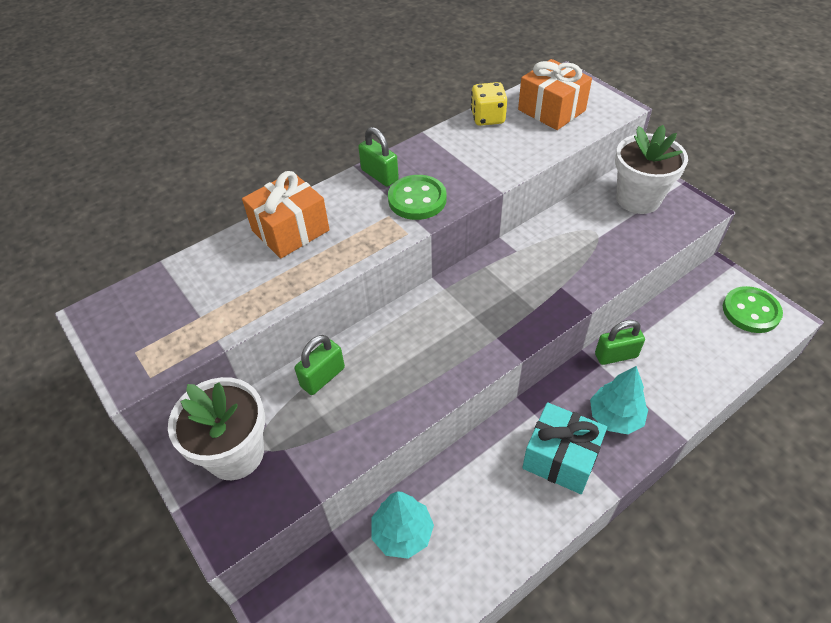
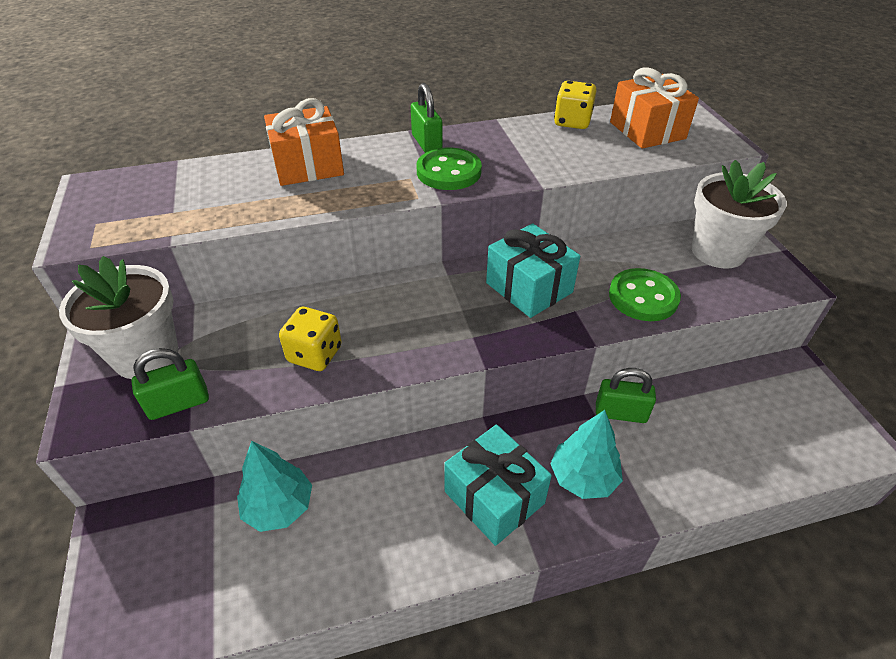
camera: 20 degrees right, 5 degrees down
green padlock [295,335,345,395] -> green padlock moved to [131,348,209,420]
green button [723,286,783,333] -> green button moved to [609,268,681,321]
none -> yellow dice [279,307,342,371]
none -> turquoise gift [486,223,580,318]

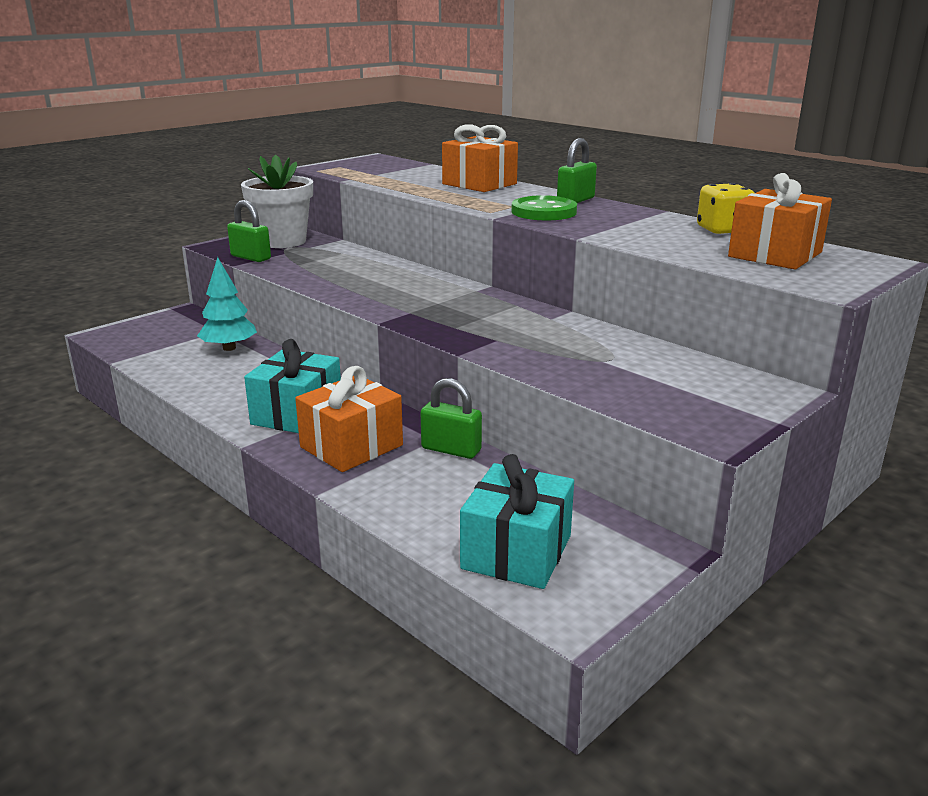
camera: 60 degrees right, 20 degrees down
yellow dice [279,307,342,371] -> none
turquoise gift [486,223,580,318] -> turquoise gift moved to [460,454,574,589]
turquoise tree [550,410,623,499] -> orange gift [295,366,403,472]
green padlock [596,368,656,423] -> green padlock turned 45 degrees counterclockwise [421,378,482,459]
green button [609,268,681,321] -> none
white flower pot [691,160,787,269] -> none

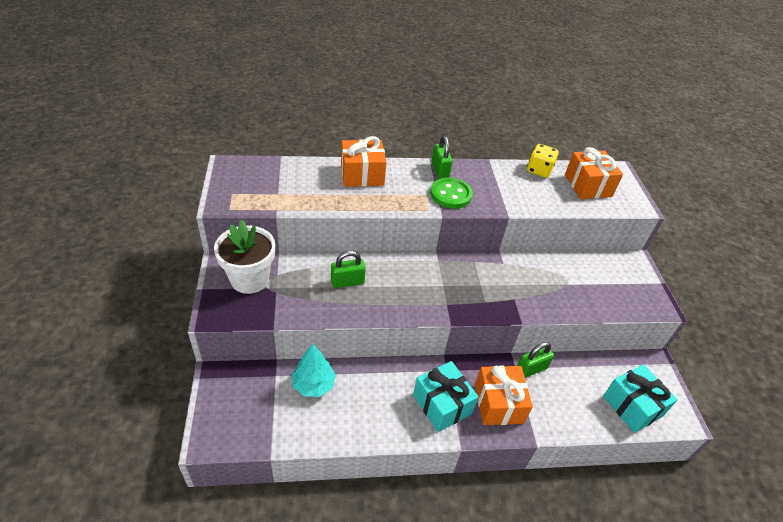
camera: 55 degrees left, 20 degrees up
green padlock [227,200,271,262] -> green padlock moved to [331,251,366,288]

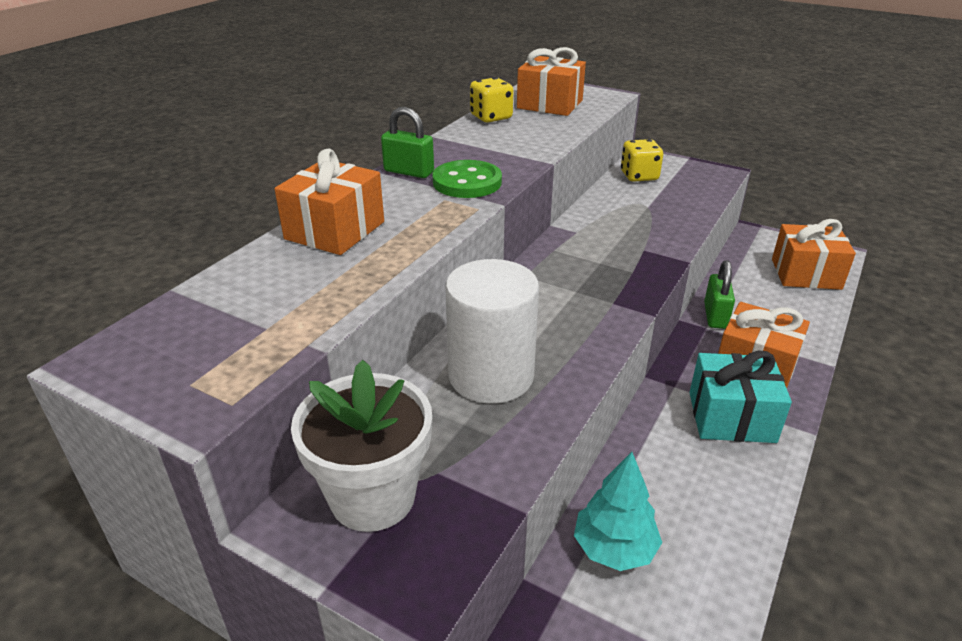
camera: 50 degrees left, 10 degrees down
green padlock [331,251,366,288] -> white cylinder [445,259,539,404]
turquoise gift [603,364,678,433] -> orange gift [772,219,856,290]
none -> yellow dice [621,139,663,182]

